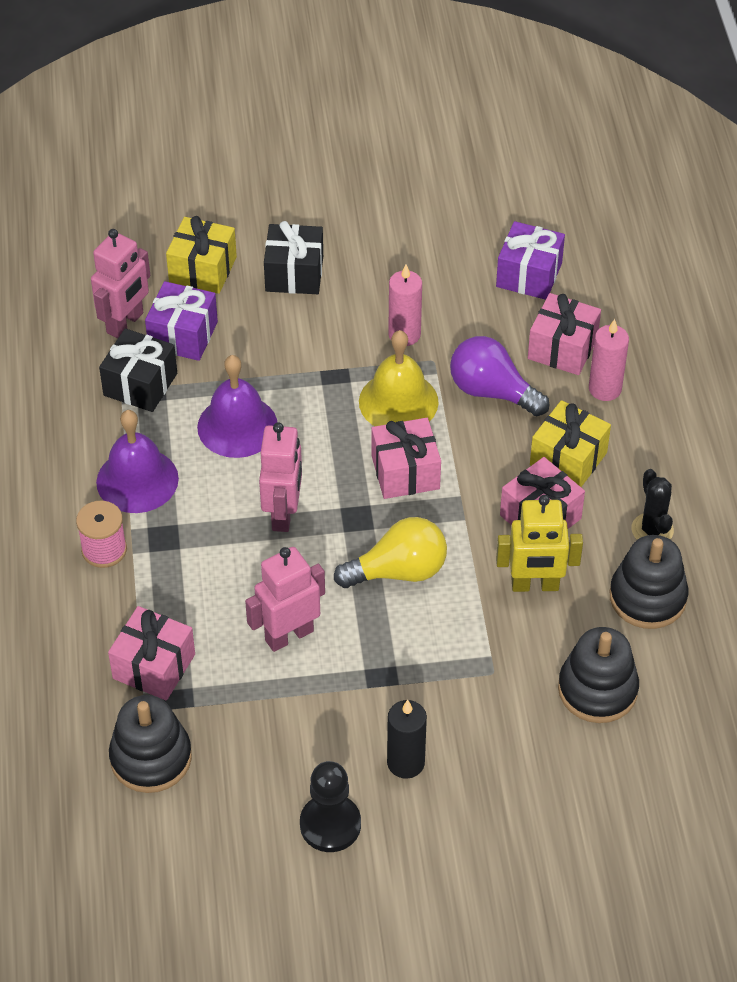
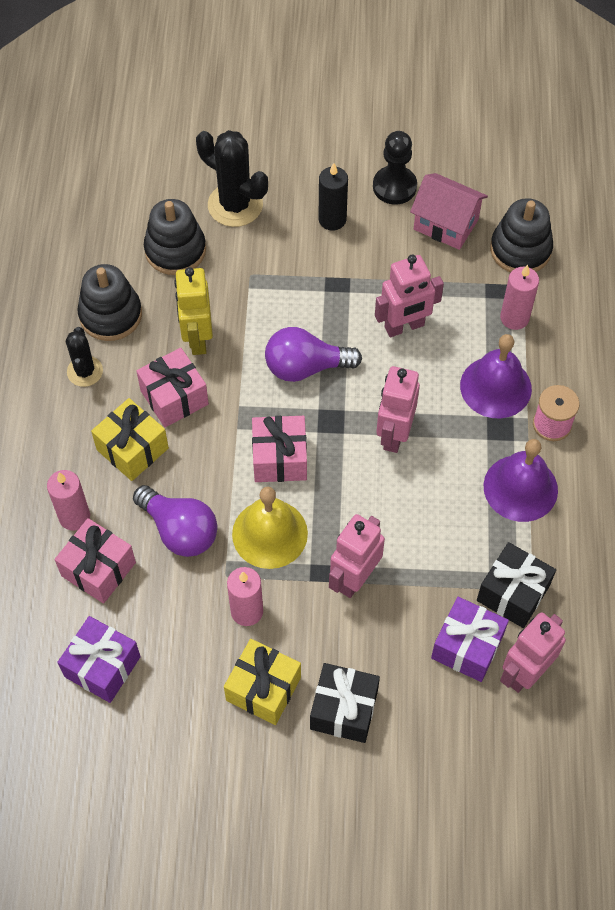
camera: 170 degrees left, 10 degrees up
pink gift [108,606,195,701] -> pink candle [500,265,539,330]
yellow gift [166,216,237,294] -> yellow gift moved to [224,639,301,725]
purple bell [197,355,277,458] -> purple bell moved to [460,334,532,418]
yellow light bulb [334,517,447,588] -> purple light bulb [265,327,362,382]
yellow robot [496,495,583,592] -> yellow robot turned 105 degrees counterclockwise [174,267,213,355]
none -> black cactus [196,130,268,227]
none -> pink robot [329,514,385,598]
none -> pink house [410,173,488,250]

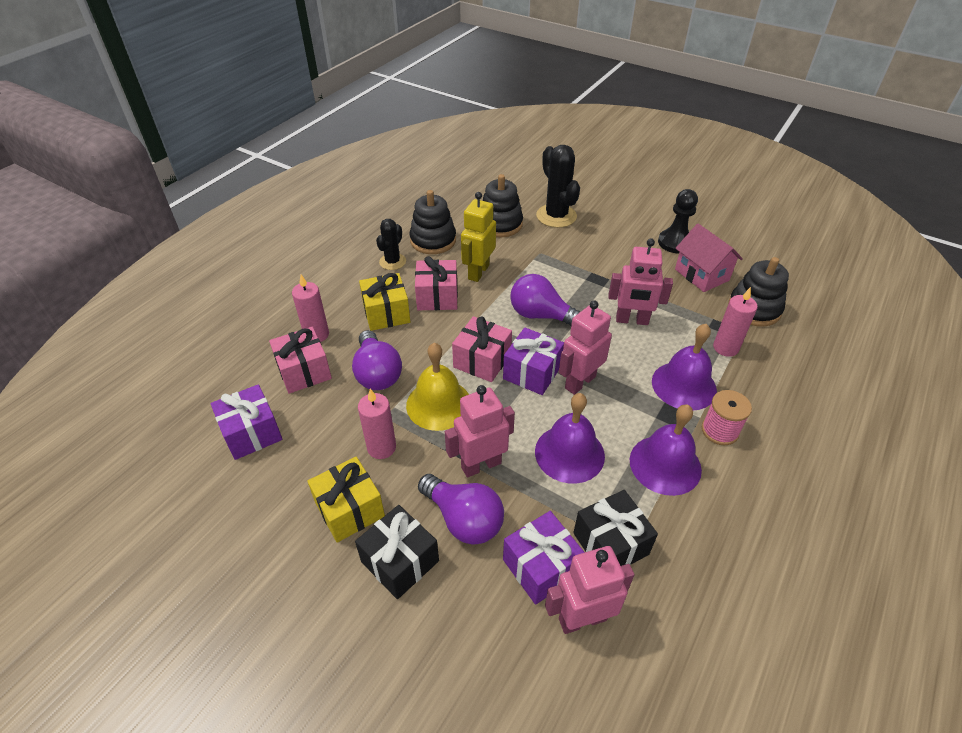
camera: 30 degrees right, 15 degrees down
black candle [318,163,348,231] -> none
none -> purple light bulb [418,474,504,545]
none -> purple gift [503,327,564,395]
none -> purple bell [535,393,605,484]

